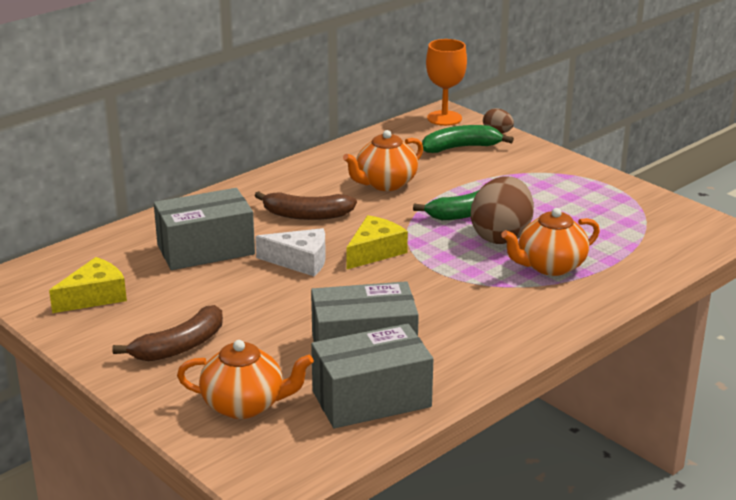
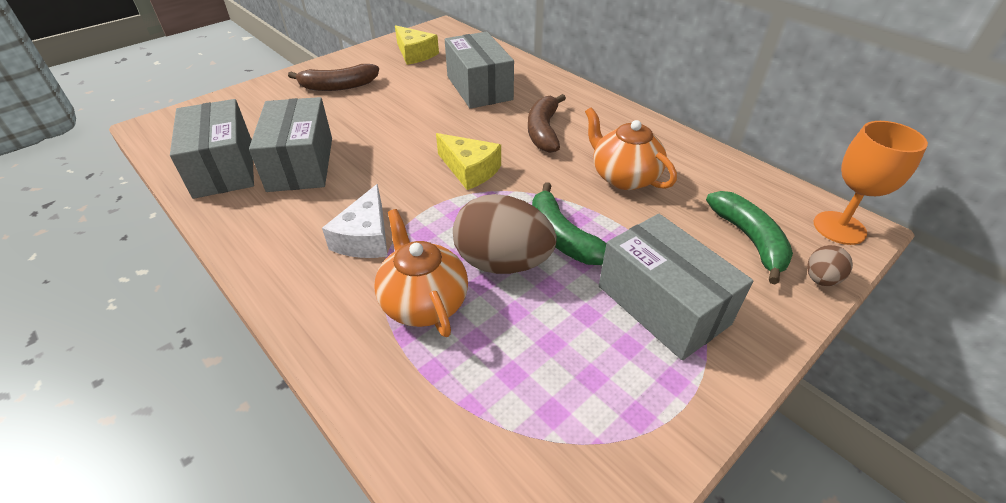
camera: 90 degrees right, 15 degrees up
brown banana [112,305,223,361] -> brown banana turned 60 degrees counterclockwise [288,64,379,91]
orange teapot [177,340,314,419] -> none
white cheese [255,228,326,276] -> white cheese moved to [322,184,388,258]
none -> grey box [599,214,753,360]

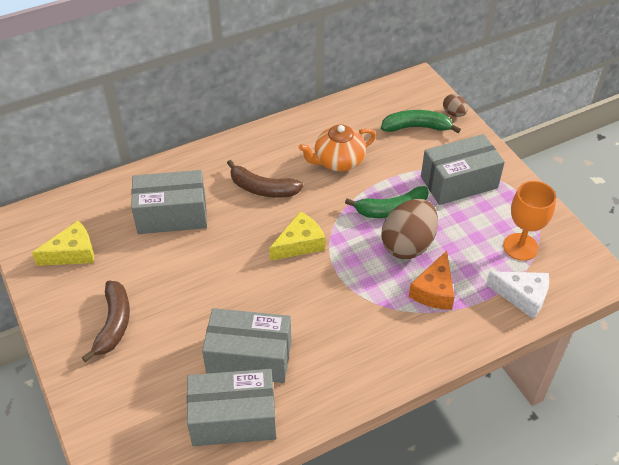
camera: 75 degrees left, 5 degrees up
white cheese [322,184,388,258] -> white cheese moved to [486,271,549,319]
orange teapot [374,209,468,337] -> orange cheese [409,250,454,310]
orange goblet [814,121,928,245] -> orange goblet moved to [503,181,556,261]

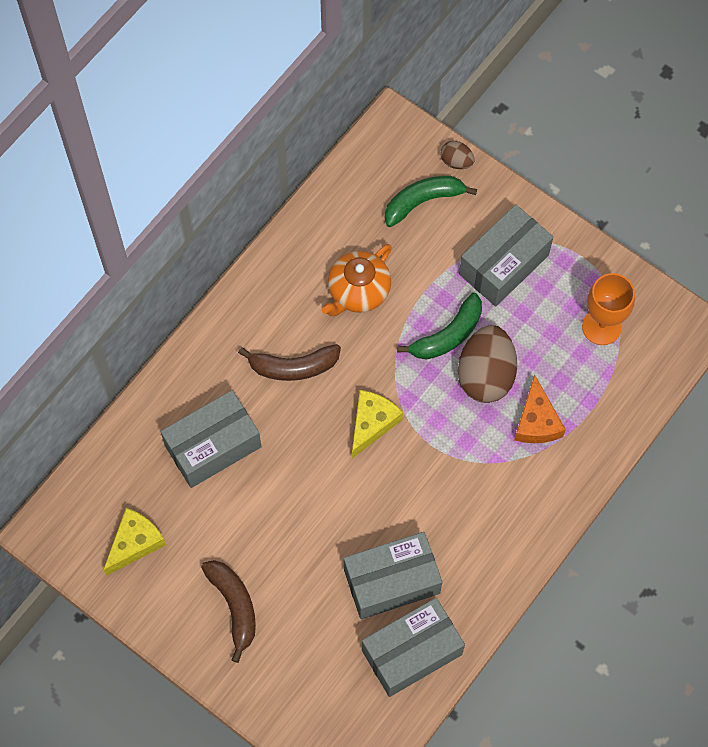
camera: 25 degrees left, 20 degrees up
white cheese [486,271,549,319] -> none

